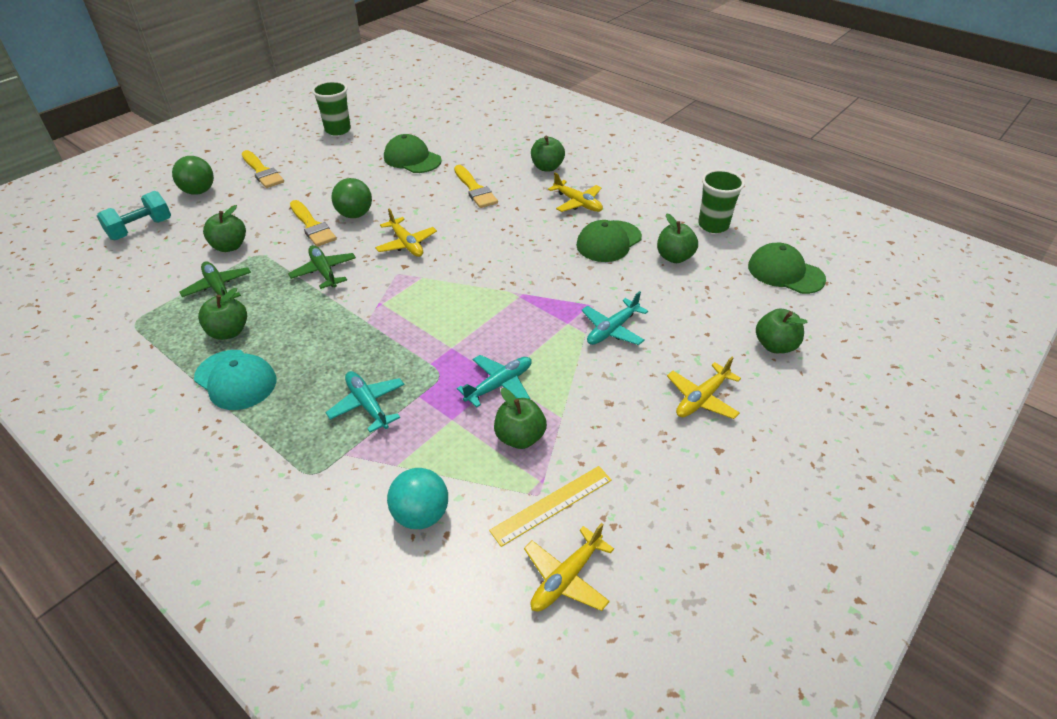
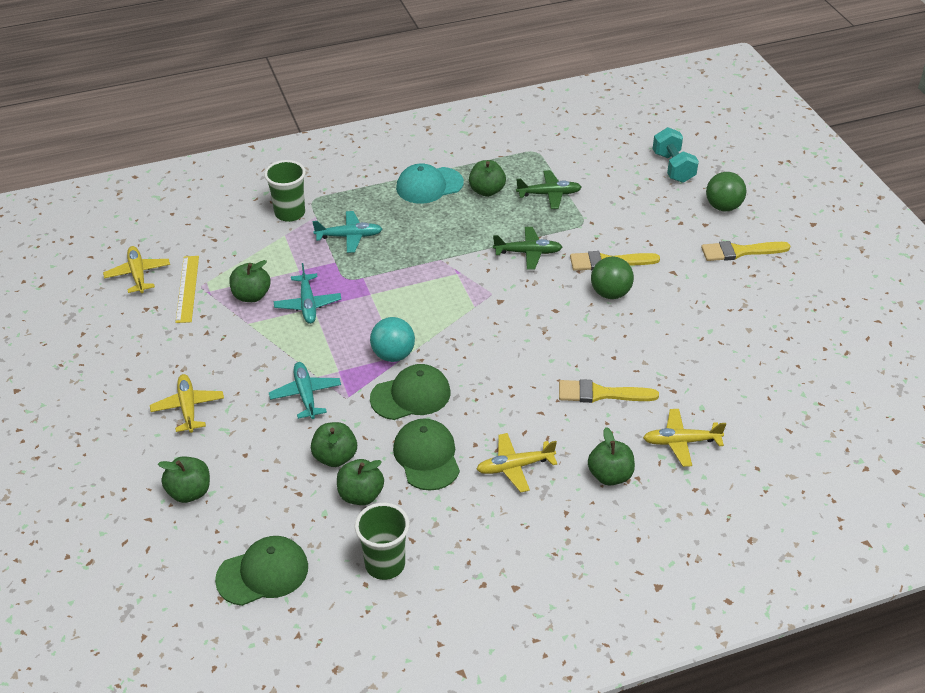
camera: 120 degrees right, 0 degrees up
green apple [203,205,246,252] -> green apple moved to [311,422,357,467]
green cup [312,81,351,136] -> green cup moved to [264,160,306,222]
yellow plane [375,209,437,257] -> yellow plane moved to [643,409,726,467]
green cap [384,134,442,173] -> green cap moved to [370,364,450,420]
turquoise ball [387,468,448,529] -> turquoise ball moved to [370,317,415,362]

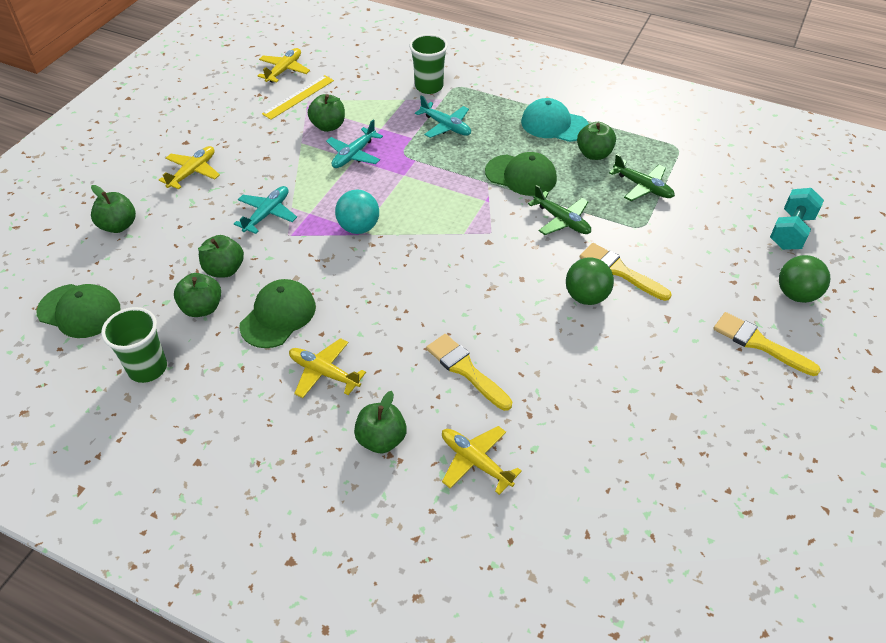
camera: 45 degrees right, 5 degrees up
green cap [370,364,450,420] -> green cap moved to [485,152,557,196]

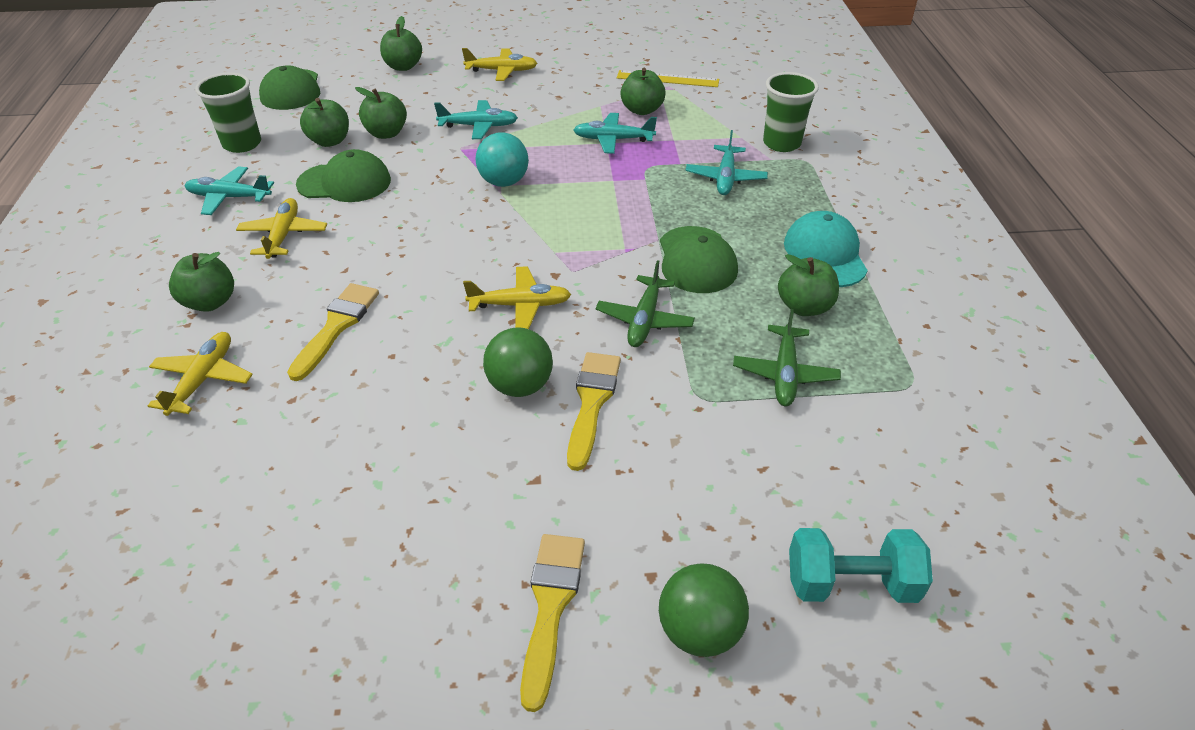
camera: 60 degrees right, 5 degrees down
yellow plane [258,48,310,83] -> yellow plane moved to [463,266,571,329]
none -> turquoise plane [185,166,274,215]

